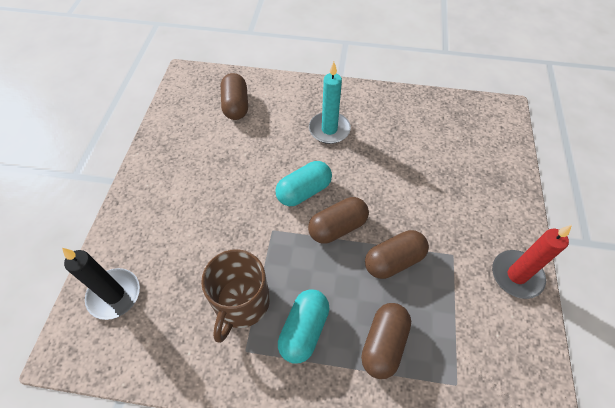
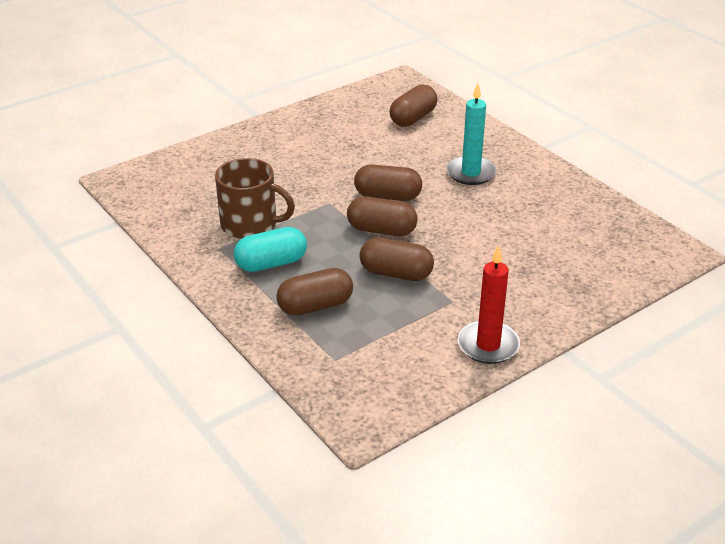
camera: 45 degrees right, 20 degrees down
black candle [62,248,140,320] -> none
brown mug [201,249,270,343] -> brown mug turned 135 degrees counterclockwise [215,158,295,239]
turquoise capsule [275,161,332,206] -> brown capsule [354,164,422,201]

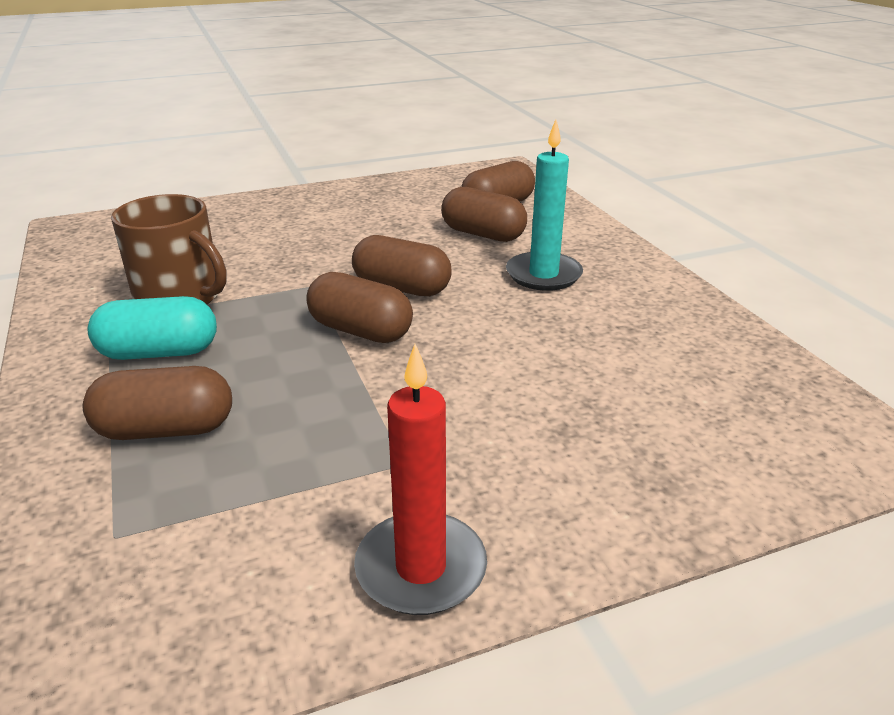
camera: 15 degrees right, 5 degrees down
brown capsule [359,238,434,281] -> brown capsule moved to [441,187,527,242]

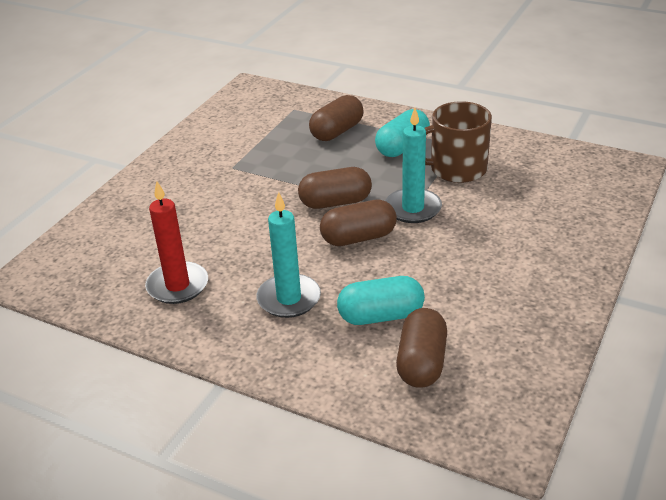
camera: 140 degrees right, 5 degrees up
red candle [354,344,487,615] -> red candle moved to [145,181,208,304]
brown capsule [441,187,527,242] -> turquoise capsule [337,276,425,325]
none -> turquoise candle [385,107,442,223]

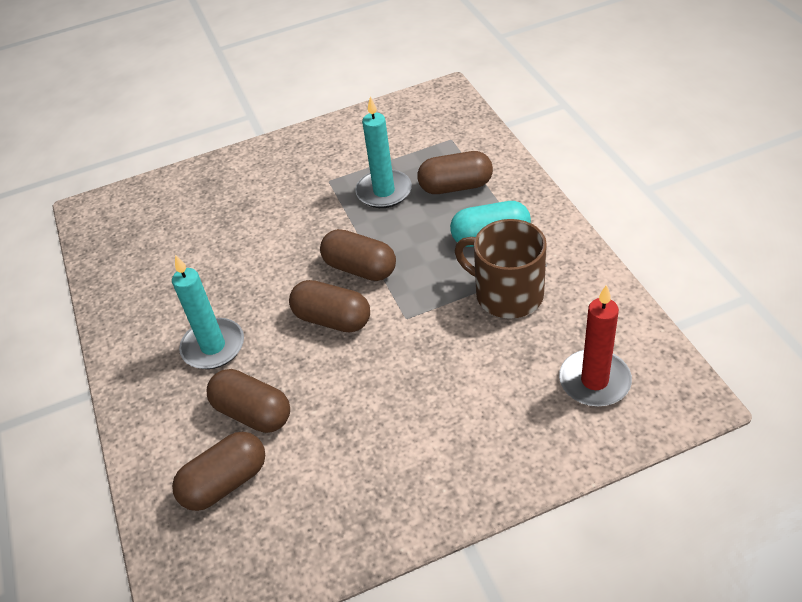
camera: 45 degrees right, 10 degrees up
red candle [145,181,208,304] -> red candle moved to [559,284,632,407]
turquoise capsule [337,276,425,325] -> brown capsule [207,369,290,433]
turquoise candle [385,107,442,223] -> turquoise candle moved to [355,96,412,208]

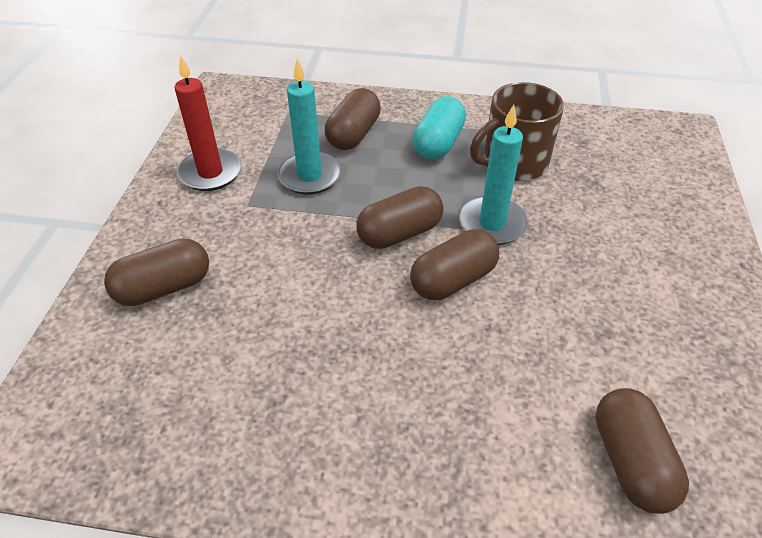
camera: 65 degrees left, 0 degrees up
turquoise candle [172,255,244,369] -> turquoise candle moved to [458,105,528,245]
brown capsule [207,369,290,433] -> brown capsule moved to [104,238,209,306]
red candle [559,284,632,407] -> red candle moved to [175,55,242,191]

